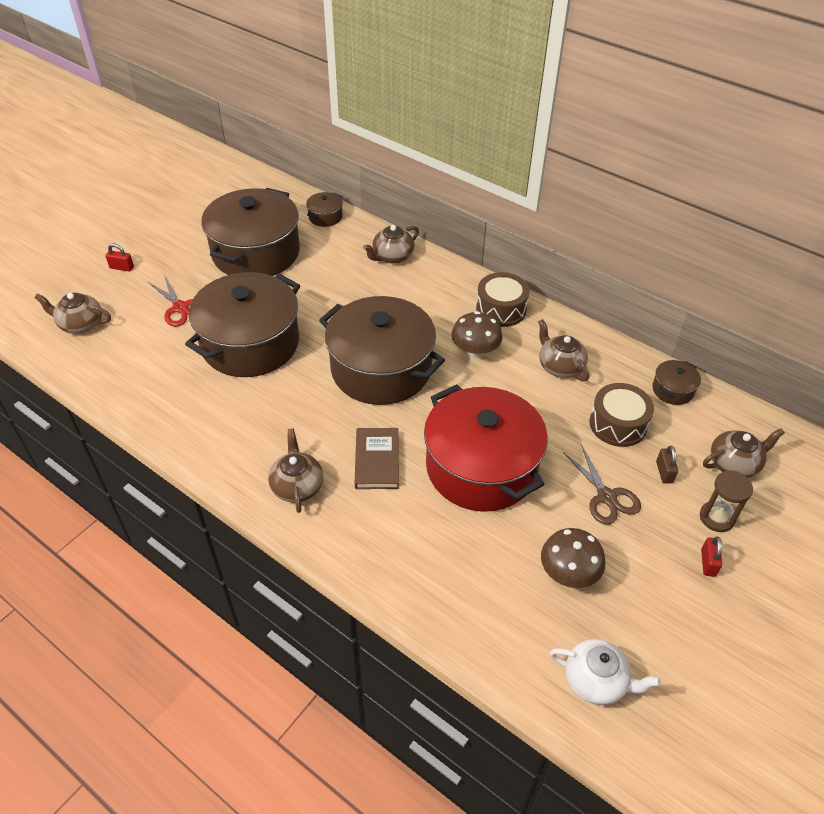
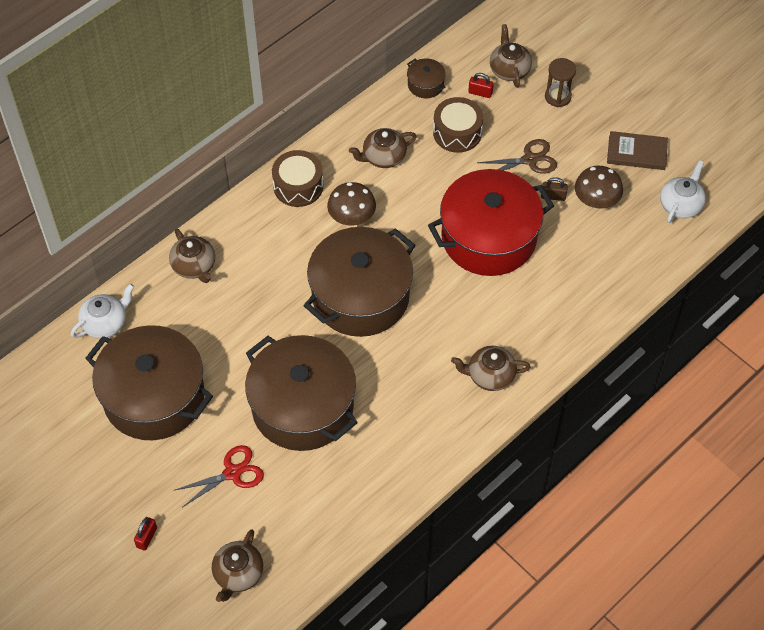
camera: 80 degrees left, 10 degrees up
brown pot [306,192,343,227] -> white teapot [71,284,134,338]
brown book [355,428,399,489] -> brown book moved to [607,131,668,170]
brown padlock [656,446,678,484] -> brown padlock moved to [541,177,568,201]
red padlock [701,537,722,577] -> red padlock moved to [468,73,494,98]

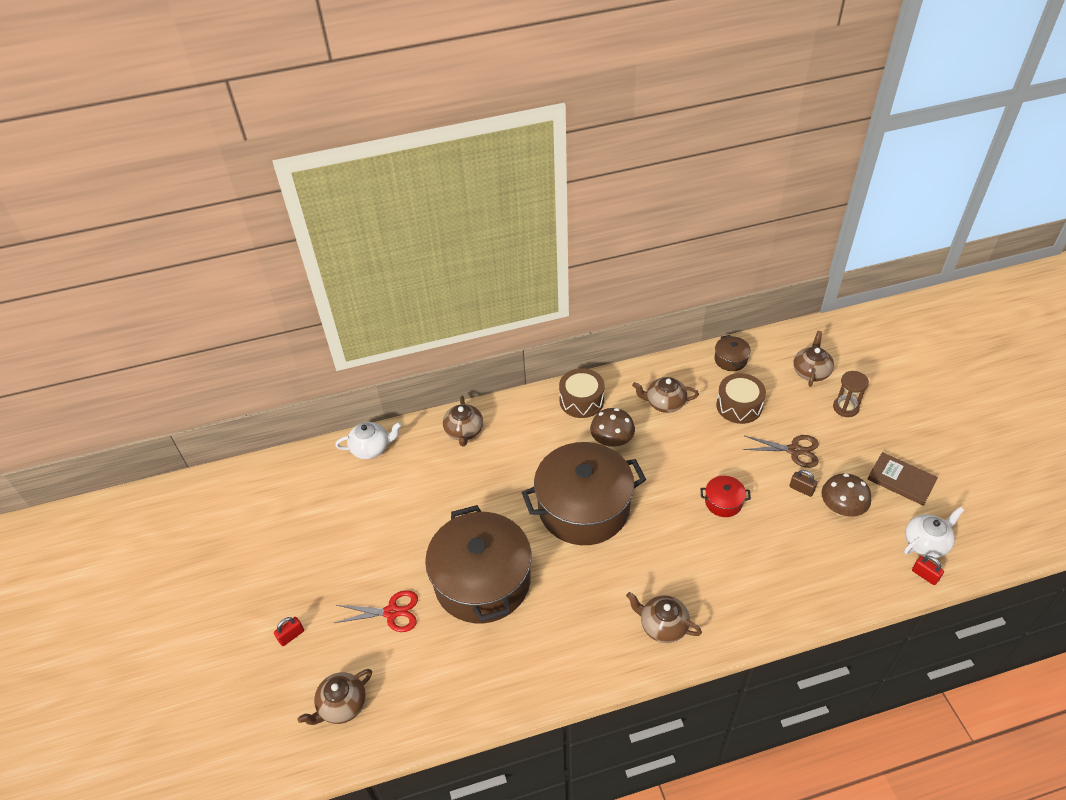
camera: 30 degrees right, 10 degrees down
brown pot [85,325,213,440] -> none
red pot [428,169,554,276] -> red pot [700,476,751,517], size x0.41
red padlock [468,73,494,98] -> red padlock moved to [912,556,944,585]

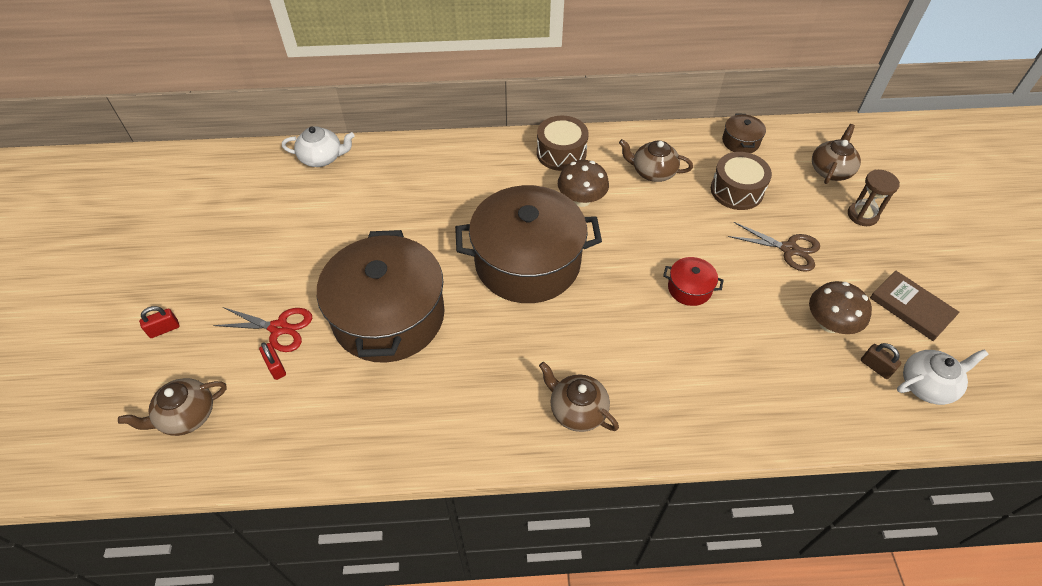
camera: 10 degrees right, 5 degrees up
brown teapot [443,395,483,446] -> none
brown padlock [789,470,817,497] -> brown padlock moved to [861,343,901,379]
red padlock [912,556,944,585] -> red padlock moved to [259,342,286,380]

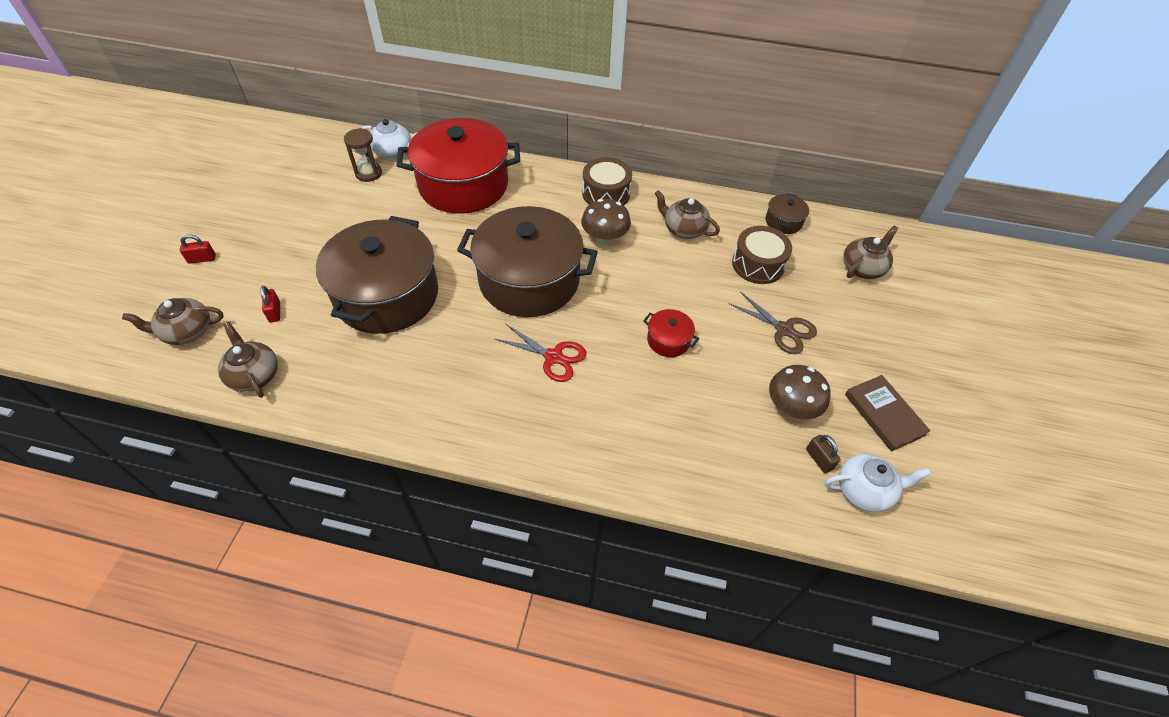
camera: 15 degrees right, 0 degrees up
red scissors [213,307,312,352] -> red scissors moved to [495,324,586,382]
brown teapot [539,362,619,432] -> brown teapot moved to [218,322,278,398]
brown hourglass [848,170,900,226] -> brown hourglass moved to [344,128,382,182]
none -> red pot [396,118,520,214]

